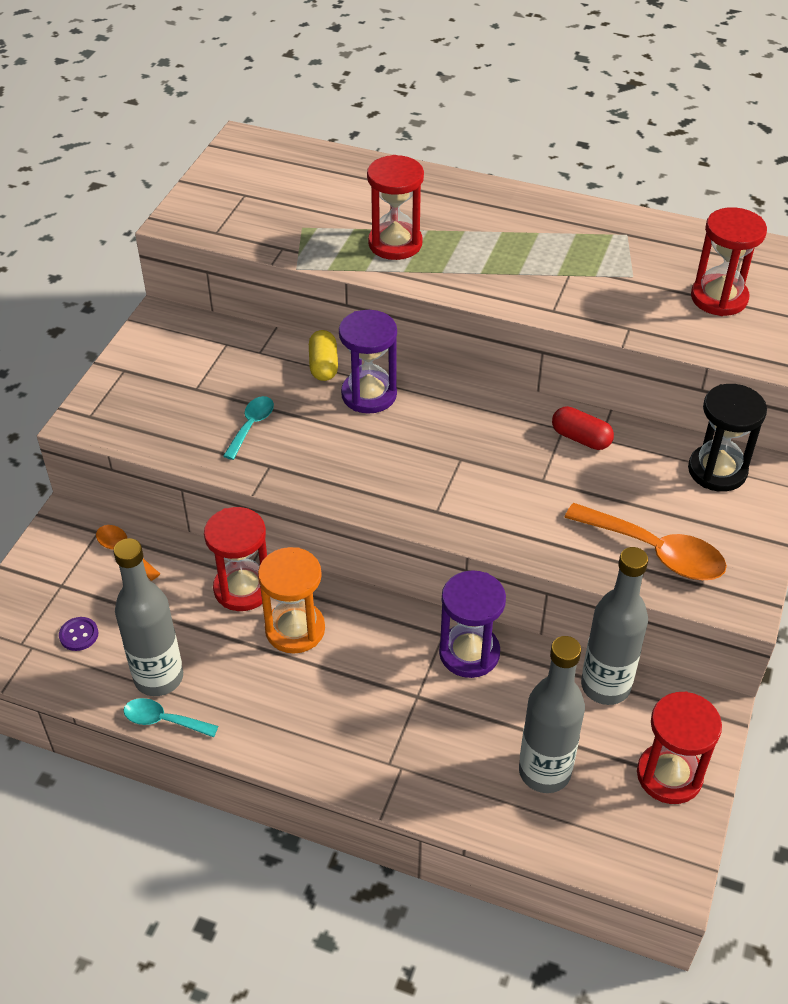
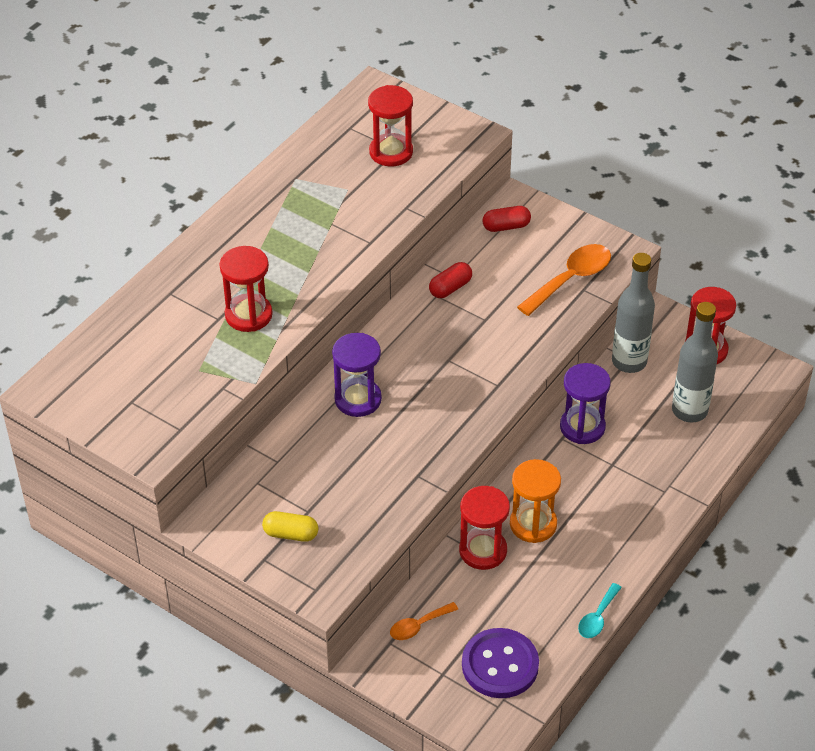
camera: 75 degrees left, 0 degrees up
purple button [59,617,98,651] -> purple button [462,628,539,698], size x2.39
grey bottle [113,538,183,696] -> none
turquoise spoon [223,396,274,460] -> none
yellow capsule [309,330,338,381] -> yellow capsule moved to [262,511,318,542]
black hourglass [688,384,767,492] -> red capsule [482,206,531,232]

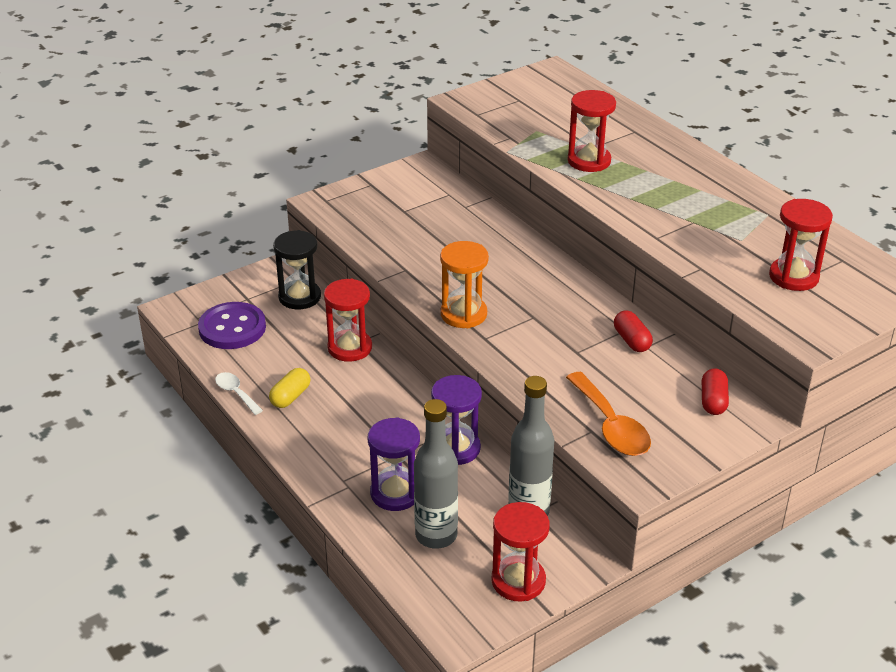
camera: 110 degrees right, 10 degrees down
yellow capsule [262,511,318,542] -> yellow capsule moved to [269,368,310,408]
purple hourglass [332,333,382,417] -> purple hourglass moved to [368,417,420,511]
orange spoon [390,602,458,640] -> black hourglass [273,230,321,309]
orange hourglass [510,459,561,543] -> orange hourglass moved to [440,241,489,328]
turquoise spoon [578,583,622,638] -> white spoon [215,372,263,415]

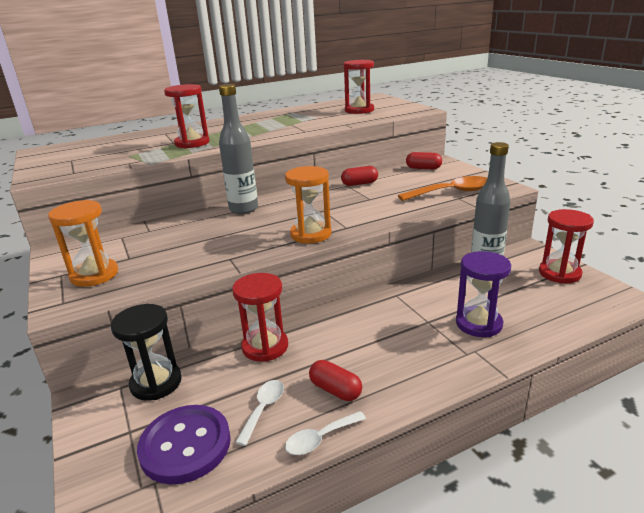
camera: 80 degrees left, 10 degrees down
yellow capsule [269,368,310,408] -> red capsule [309,360,362,401]
grey bottle [414,399,458,549] -> grey bottle moved to [219,84,258,214]
purple hourglass [431,375,482,465] -> none
none -> orange hourglass [48,200,118,287]
none -> white spoon [235,380,284,446]

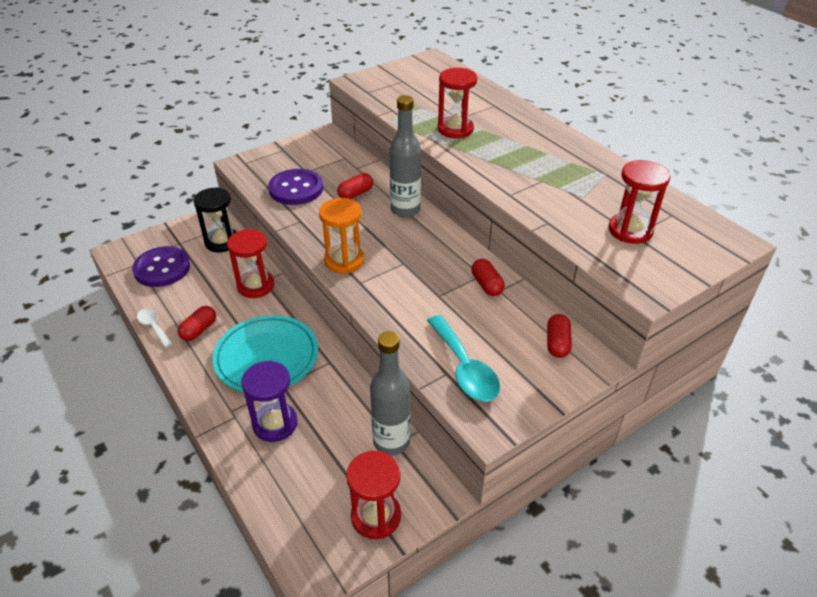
camera: 80 degrees right, 15 degrees up
orange hourglass [48,200,118,287] -> none
white spoon [235,380,284,446] -> none
orange spoon [398,176,487,201] -> turquoise spoon [427,315,500,402]
none -> turquoise plate [213,315,318,392]
none -> purple button [268,169,323,205]
none -> red capsule [337,173,373,199]

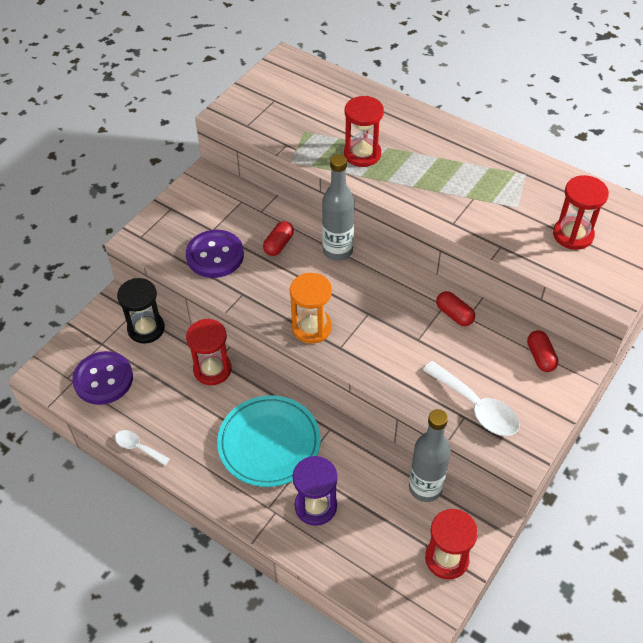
camera: 20 degrees left, 10 degrees up
red capsule [178,306,216,341] -> none
turquoise spoon [427,315,500,402] -> white spoon [423,361,520,436]

